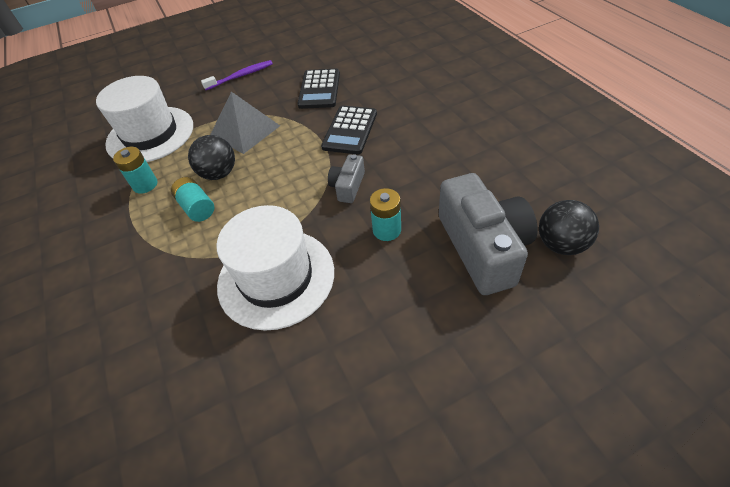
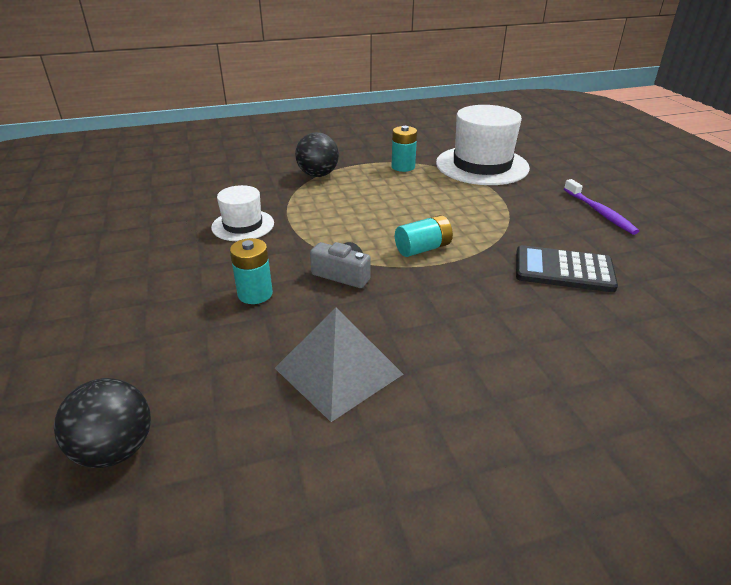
camera: 95 degrees right, 15 degrees down
turquoise battery [171,177,214,222] -> turquoise battery moved to [395,215,453,257]
black ball [188,135,235,180] -> black ball moved to [295,132,339,177]
grey pyramid [210,92,280,154] -> grey pyramid moved to [275,307,403,422]
white hat [217,205,334,330] -> white hat [211,185,274,241], size x0.55
black calculator [321,105,377,154] -> none
grey camera [439,173,538,295] -> none

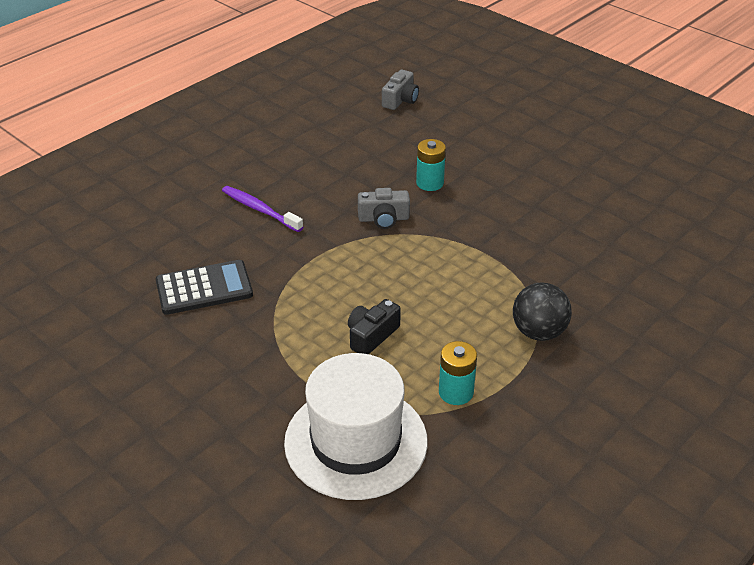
camera: 150 degrees right, 5 degrees up
black ball [54,378,151,468] -> grey camera [382,70,419,110]
white hat [211,185,274,241] -> none
grey pyramid [275,307,403,422] -> none
turquoise battery [395,215,453,257] -> none
purple toothbrush [564,179,639,235] -> purple toothbrush moved to [222,186,303,232]
none -> black camera [348,299,401,354]

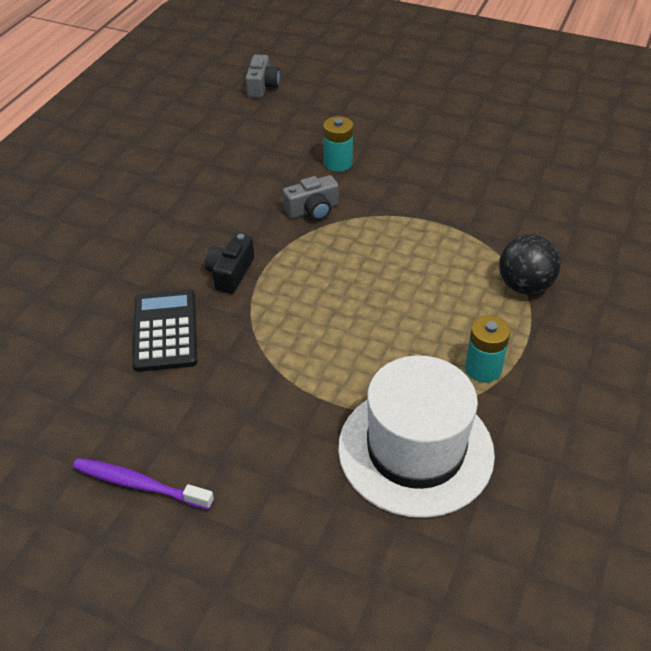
camera: 20 degrees left, 5 degrees up
black calculator [156,260,253,315] -> black calculator turned 60 degrees counterclockwise [133,289,197,372]
purple toothbrush [222,186,303,232] -> purple toothbrush moved to [73,458,214,510]
black camera [348,299,401,354] -> black camera moved to [205,234,254,294]

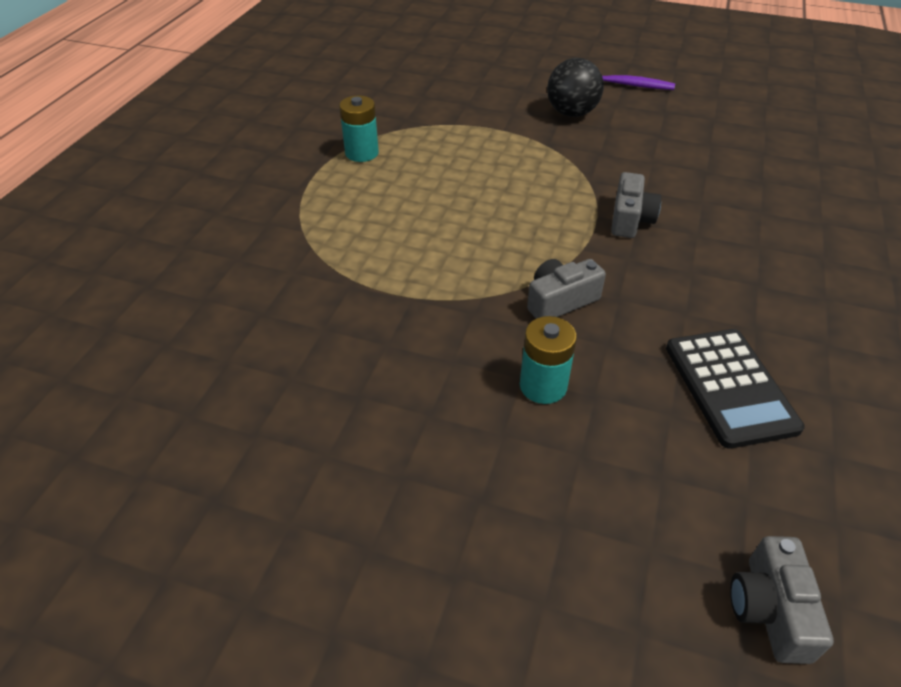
camera: 175 degrees right, 0 degrees up
black calculator [133,289,197,372] -> black calculator moved to [666,329,805,449]
black camera [205,234,254,294] -> grey camera [611,172,661,238]
white hat [338,355,495,518] -> none
black ball [499,235,561,295] -> black ball moved to [547,58,604,117]

